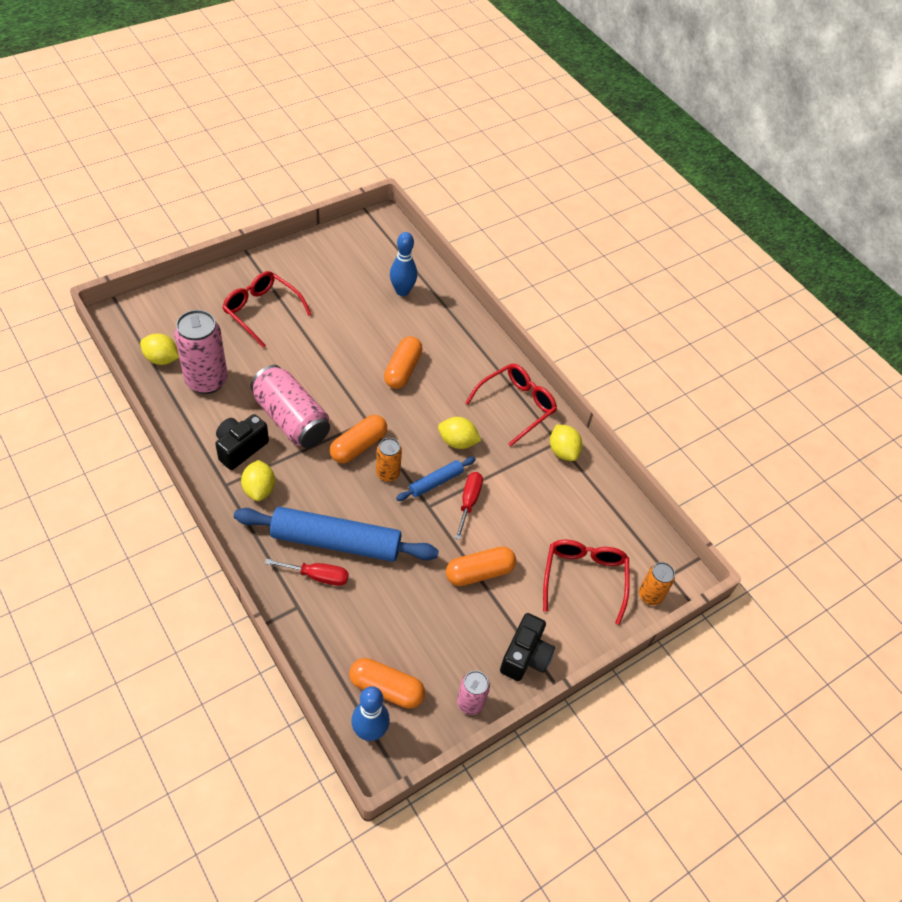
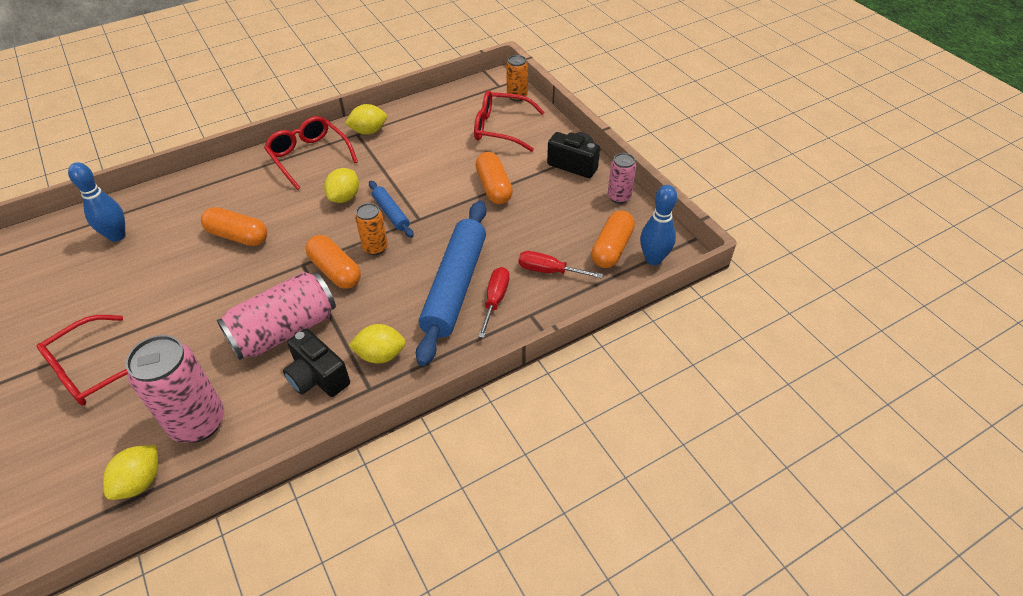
camera: 80 degrees left, 5 degrees down
red screwdriver [455,472,483,540] -> red screwdriver moved to [518,251,603,279]

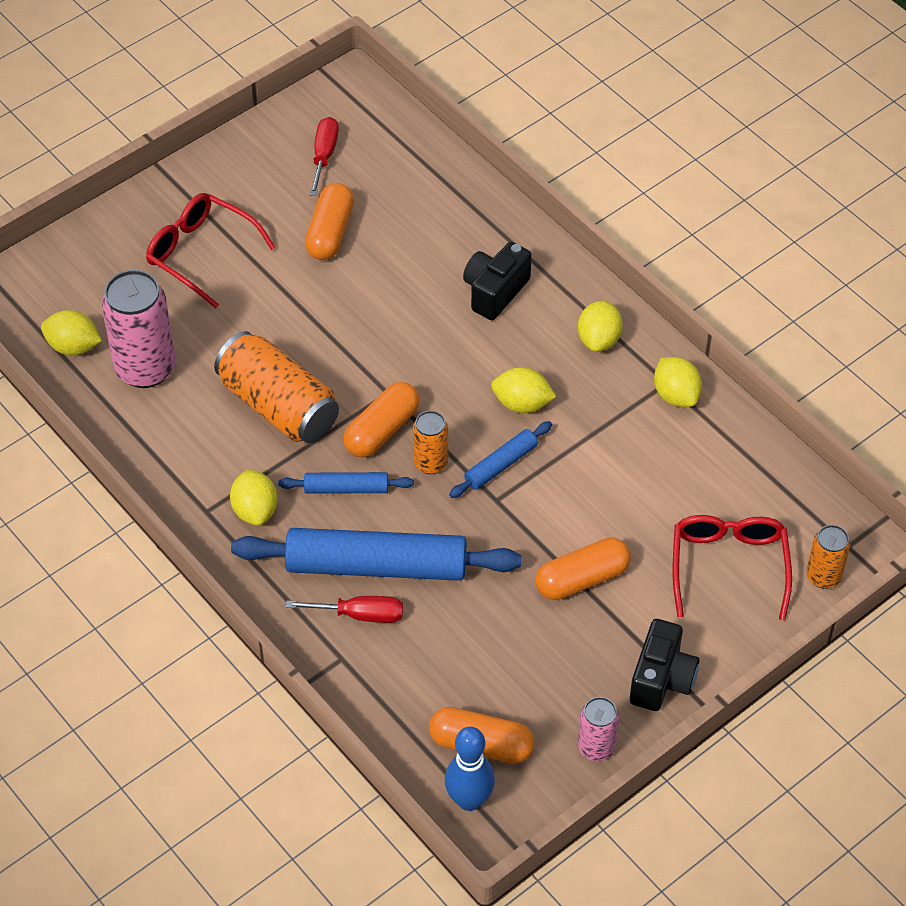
camera: 80 degrees right, 5 degrees up
blue bowling pin [68,162,126,242] -> none
orange capsule [201,207,267,246] -> orange capsule moved to [305,183,354,260]
pink can [217,272,336,360] -> orange can [214,331,339,443]
red glasses [264,116,358,190] -> yellow lemon [578,300,623,352]
black camera [283,329,350,397] -> black camera moved to [463,242,532,320]
red screwdriver [518,251,603,279] -> red screwdriver moved to [309,117,339,196]
none -> blue rolling pin [278,472,414,494]

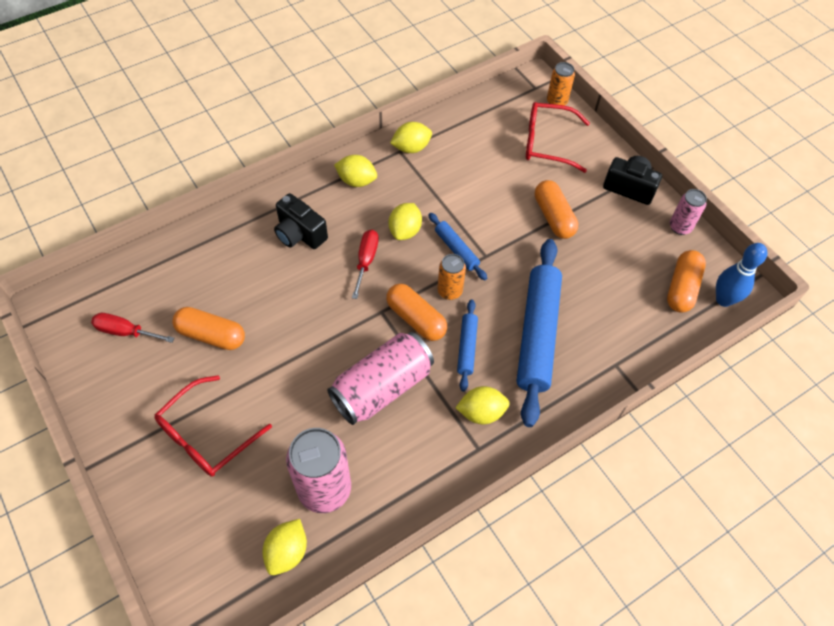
camera: 85 degrees left, 5 degrees up
orange can [214,331,339,443] -> pink can [327,332,434,425]
red screwdriver [286,596,403,623] -> red screwdriver moved to [352,230,379,299]

